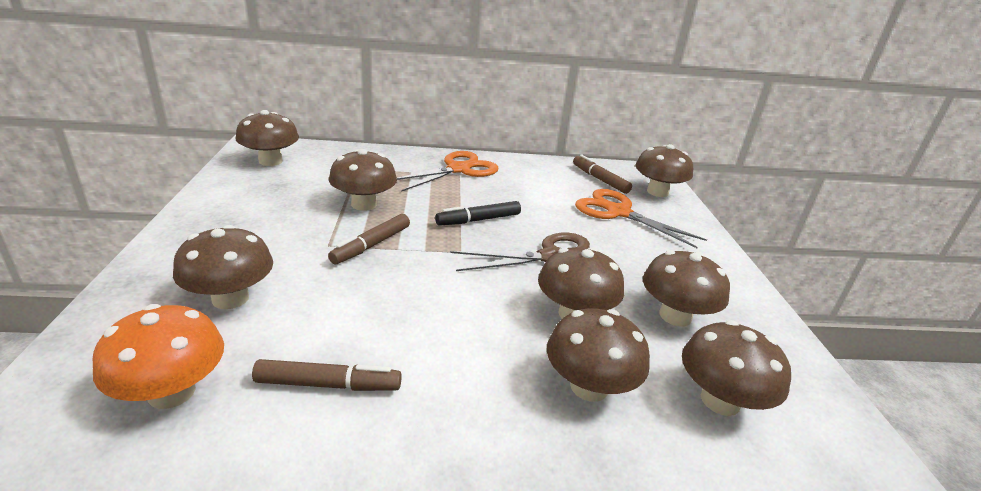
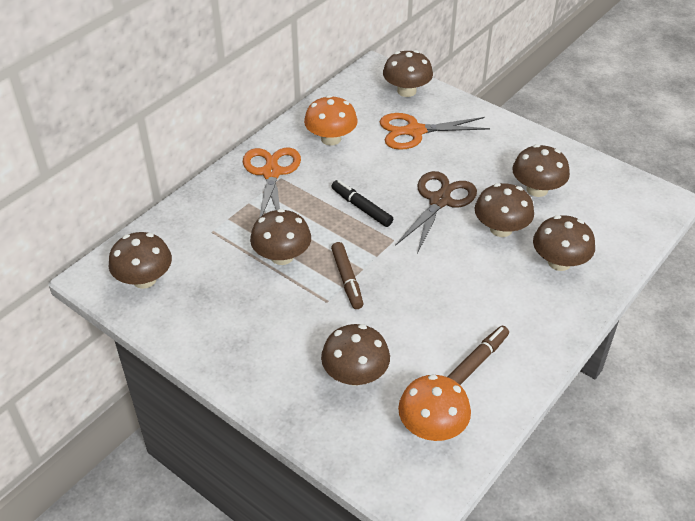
camera: 45 degrees left, 15 degrees up
black marker [435,201,521,226] -> black marker turned 120 degrees clockwise [331,180,393,227]
brown marker [573,154,632,194] -> none
brown mushroom [682,320,791,416] -> none
none -> orange mushroom [304,95,358,146]

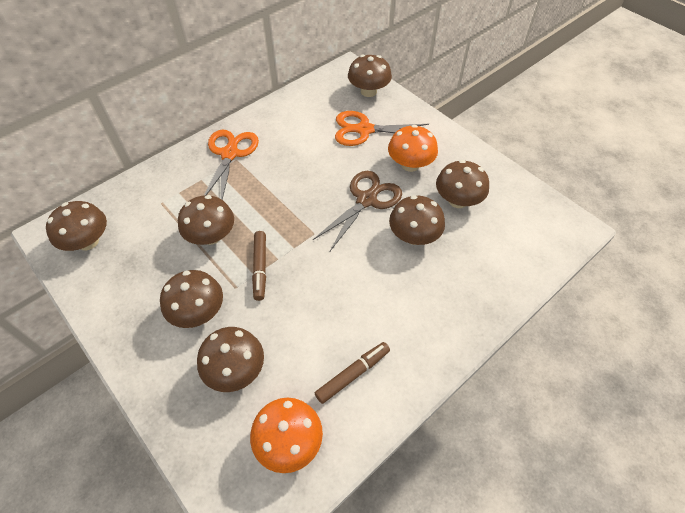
camera: 10 degrees right, 10 degrees up
orange mushroom [304,95,358,146] -> orange mushroom moved to [388,125,438,172]
black marker [331,180,393,227] -> none
brown mushroom [533,215,595,271] -> brown mushroom moved to [160,270,223,328]

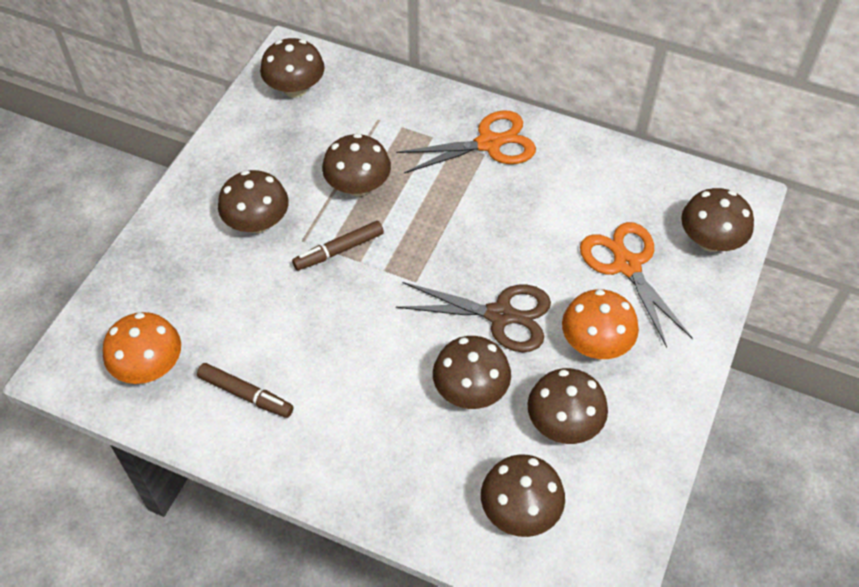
camera: 65 degrees right, 0 degrees up
brown mushroom [197,327,264,392] -> brown mushroom moved to [481,454,565,537]

